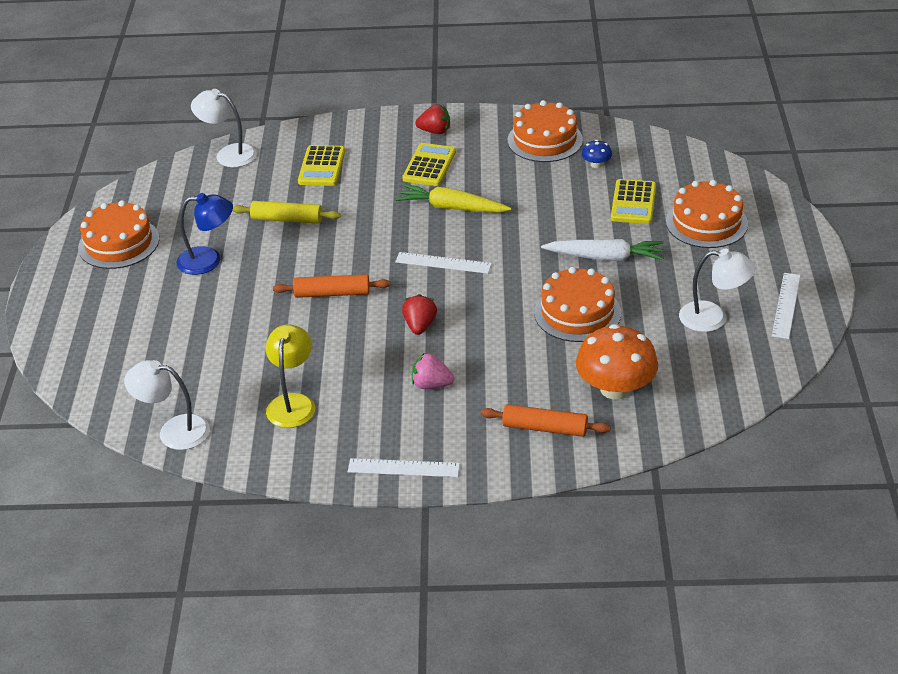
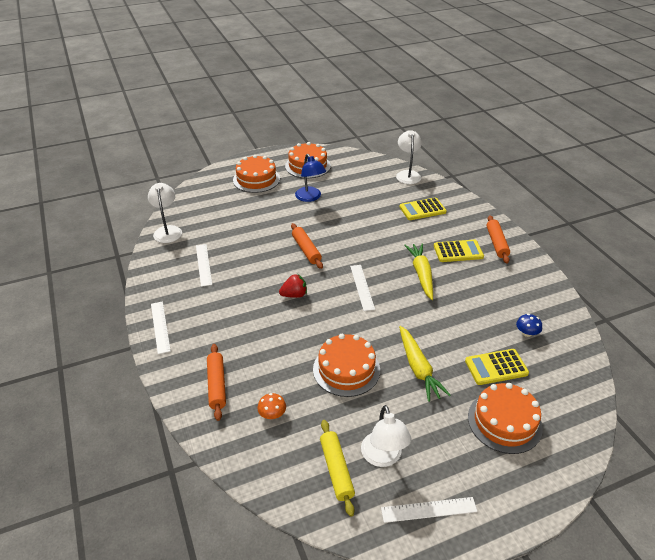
camera: 65 degrees right, 0 degrees up
yellow rolling pin [232,201,341,224] -> yellow rolling pin moved to [320,420,355,517]
yellow lamp [265,324,315,428] -> white ruler [196,244,212,287]
pink strawberry [412,353,454,389] -> none
red strawberry [415,104,450,134] -> orange rolling pin [487,215,510,264]
orange cake [508,100,583,162] -> orange cake moved to [233,155,280,193]
white carrot [541,239,664,261] -> yellow carrot [399,326,451,402]
orange mushroom [576,324,658,400] -> orange mushroom [257,393,286,419], size x0.45

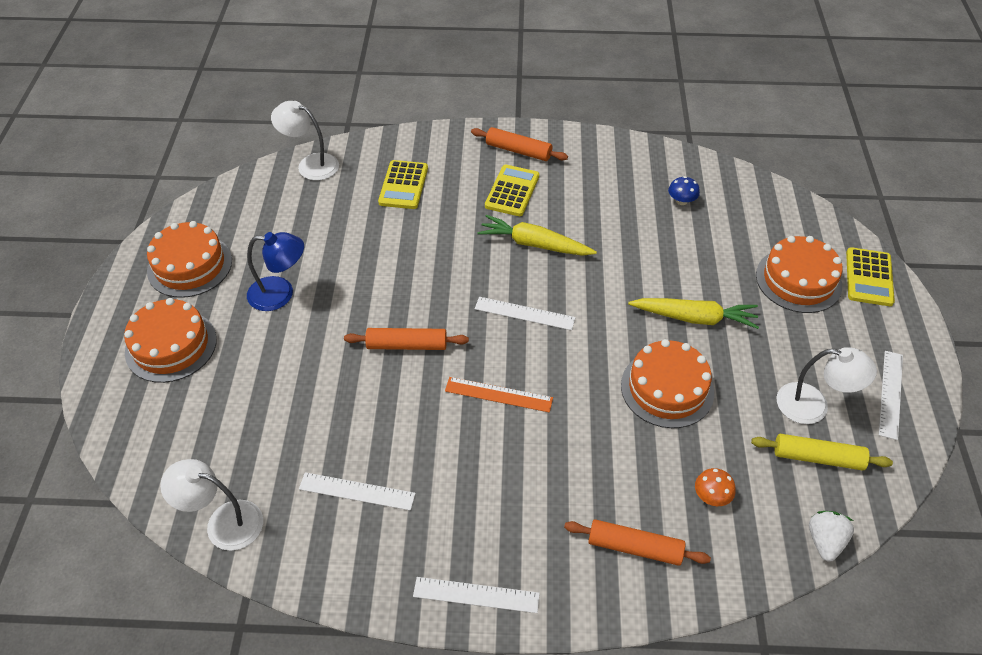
camera: 65 degrees left, 10 degrees up
red strawberry [279,274,307,298] -> orange ruler [445,377,553,412]
yellow calculator [465,349,529,385] -> yellow calculator moved to [846,247,895,306]
none -> white strawberry [809,511,854,562]

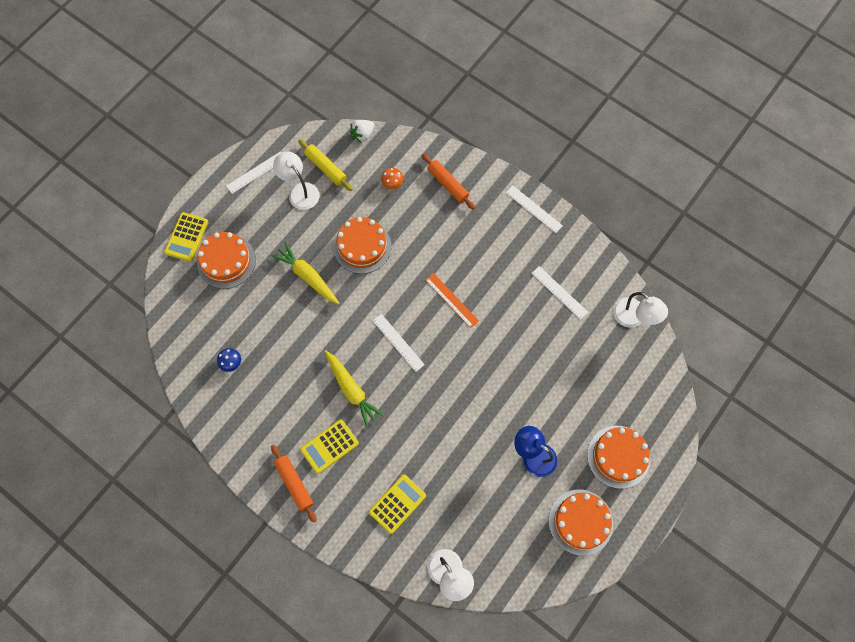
camera: 145 degrees left, 20 degrees up
orange rolling pin [344,328,469,350] -> none
yellow calculator [846,247,895,306] -> yellow calculator turned 150 degrees clockwise [164,212,209,262]

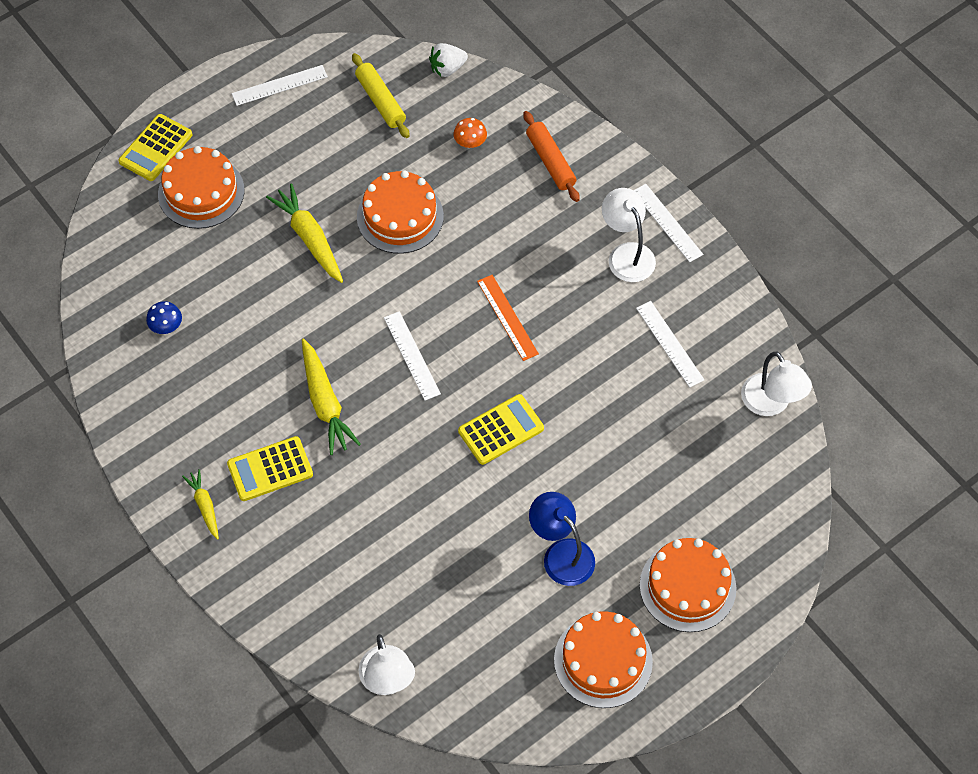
camera: 15 degrees right, 10 degrees down
orange rolling pin [271,445,317,523] -> yellow carrot [182,469,219,540]
white lamp [273,151,319,210] -> white lamp moved to [602,188,656,282]
yellow calculator [369,475,426,534] -> yellow calculator moved to [458,394,544,465]

